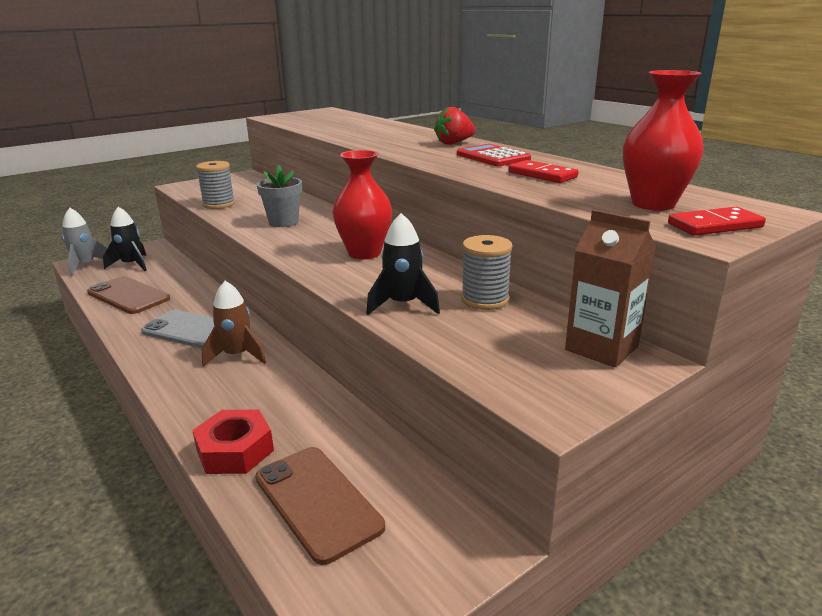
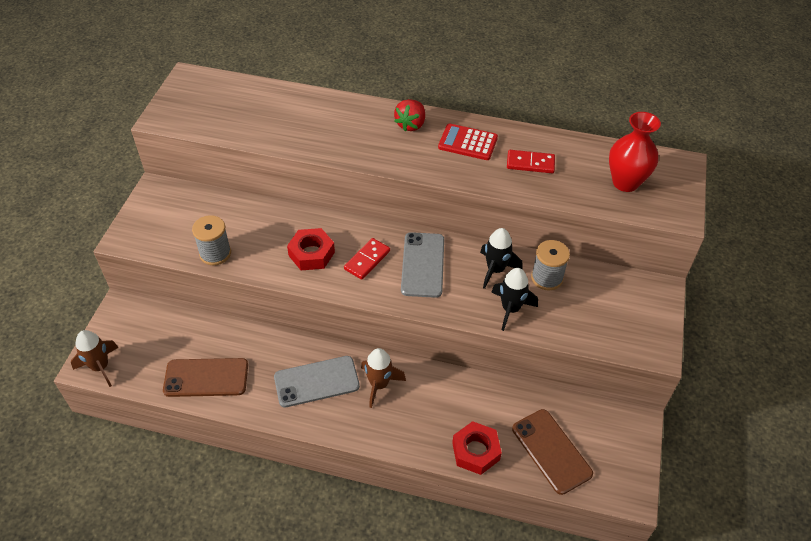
camera: 40 degrees left, 25 degrees up
grey rocket [62,208,107,276] -> brown rocket [71,330,118,387]
black rocket [103,207,147,271] -> black rocket moved to [480,228,523,289]
brown phone [255,447,385,565] -> brown phone turned 45 degrees clockwise [512,409,593,495]
grey flower pot [257,165,302,227] -> red nut [287,228,335,270]
red vase [333,150,392,259] -> grey phone [401,232,444,298]
brown carton [565,210,656,367] -> none
red domino [668,207,766,236] -> red domino moved to [344,238,390,280]

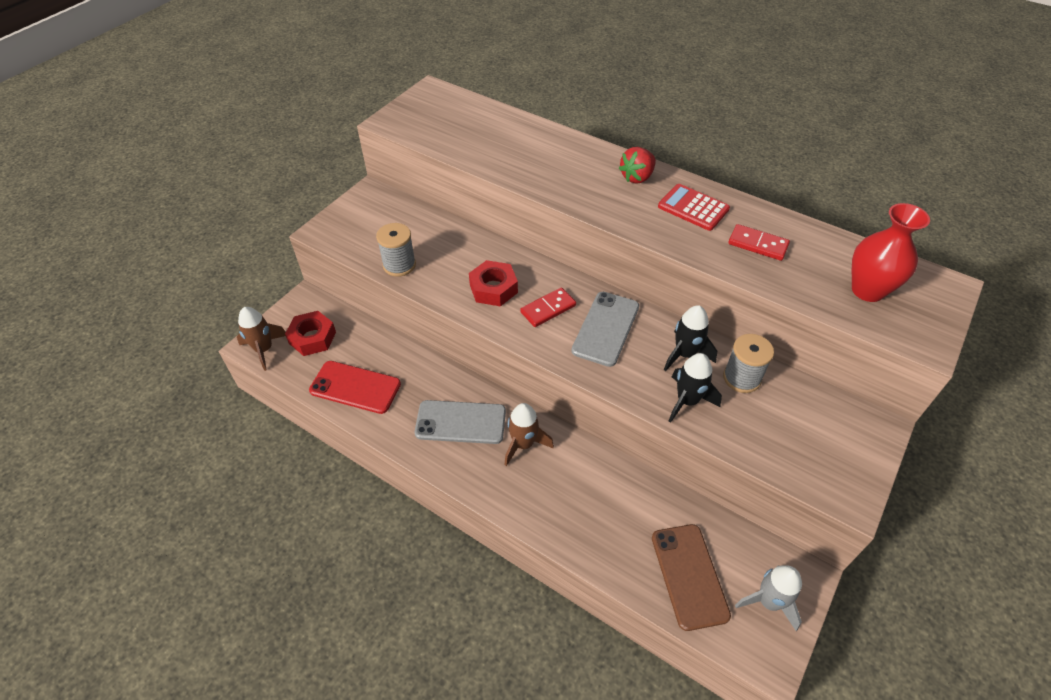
camera: 20 degrees right, 0 degrees up
brown phone [163,358,248,397] -> red phone [309,361,401,414]
red nut [452,421,502,475] -> red nut moved to [285,311,336,356]
none -> grey rocket [735,565,802,631]

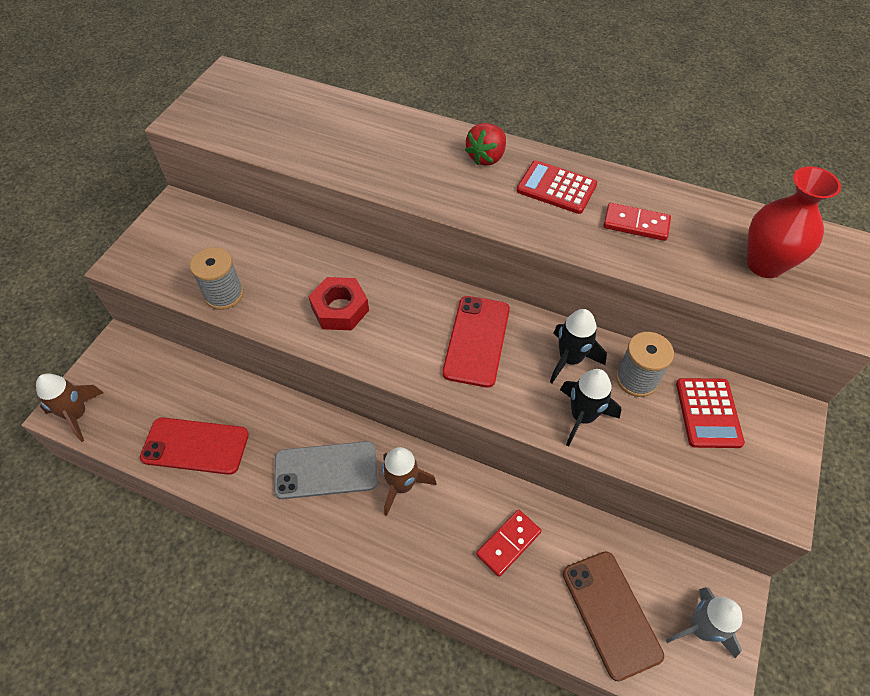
camera: 10 degrees left, 5 degrees up
red nut [285,311,336,356] -> none
red domino [520,287,576,327] -> red domino moved to [476,510,542,577]
grey phone [571,292,639,367] -> red phone [442,296,510,388]
none -> red calculator [676,378,745,448]

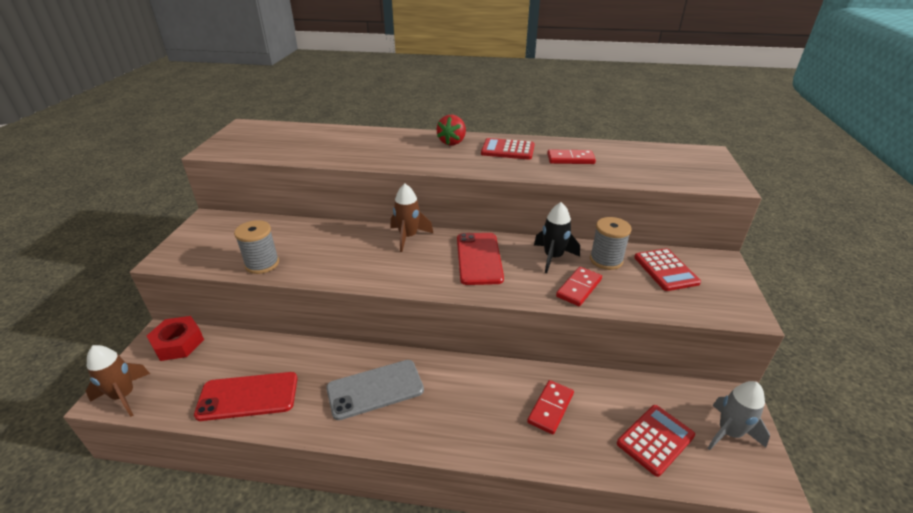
camera: 15 degrees left, 20 degrees down
red nut [309,277,369,330] -> red nut moved to [147,316,204,361]
brown rocket [382,447,437,516] -> brown rocket moved to [391,184,433,252]
black rocket [560,369,622,446] -> red domino [556,267,602,306]
brown phone [563,551,664,681] -> red calculator [617,405,695,477]
red vase [747,166,841,278] -> none

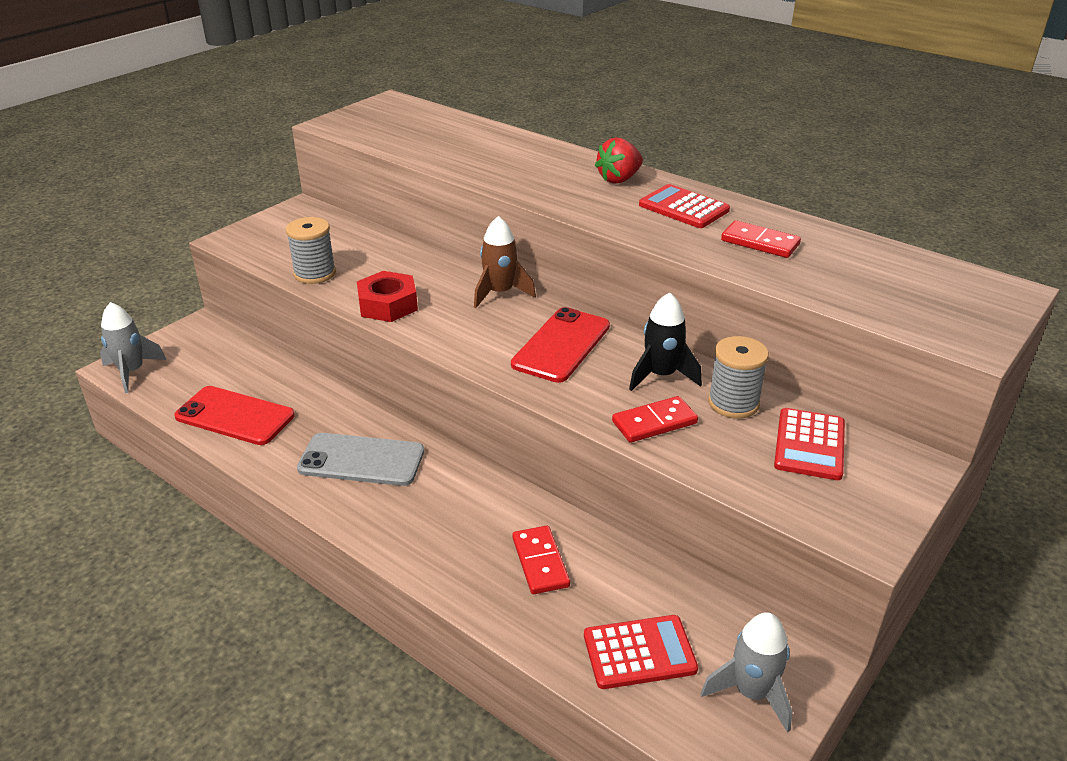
camera: 30 degrees right, 0 degrees up
brown rocket [86,345,150,417] -> grey rocket [100,302,166,393]
red nut [147,316,204,361] -> red nut moved to [357,271,418,322]
red domino [527,380,574,434] -> red domino turned 75 degrees counterclockwise [512,525,570,594]

